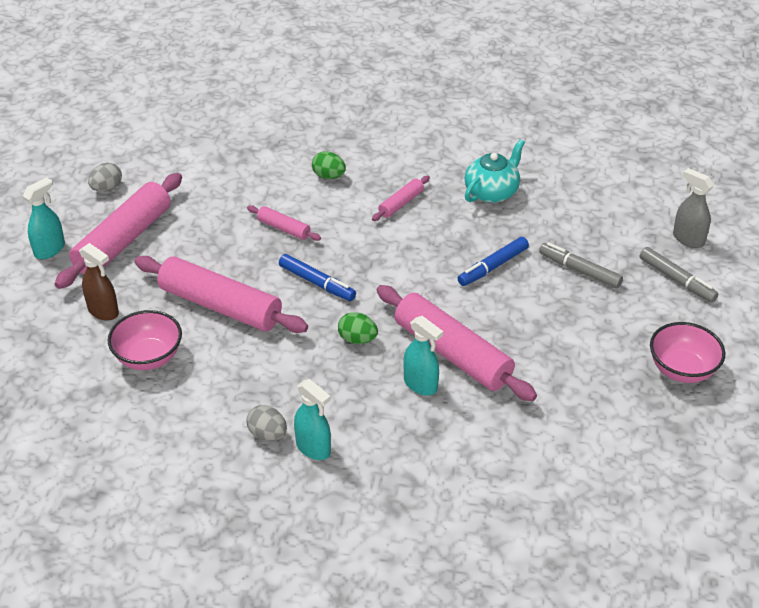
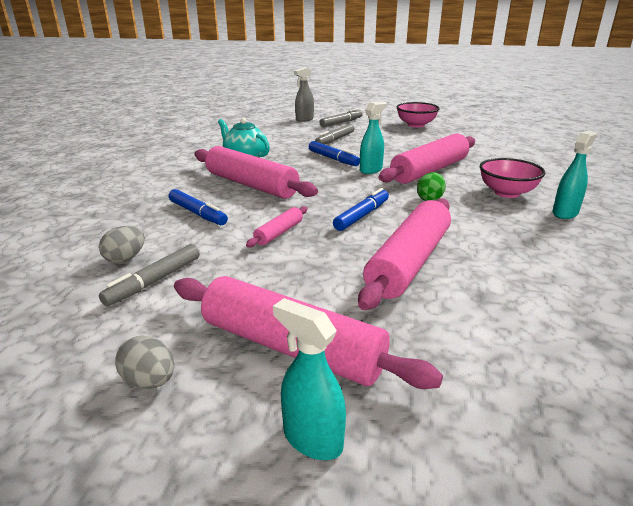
camera: 90 degrees left, 15 degrees down
brown spray bottle [79,243,119,321] -> none
pink bowl [108,310,182,370] -> pink bowl moved to [480,158,545,198]
grey egg [247,405,287,441] -> grey egg moved to [99,226,145,263]
green egg [312,151,346,179] -> blue marker [169,189,228,225]
pink rolling pin [372,176,430,221] -> pink rolling pin [195,146,318,199], size x2.13
turquoise spray bottle [403,316,443,396] -> turquoise spray bottle moved to [360,101,387,174]
none -> grey marker [99,244,200,306]

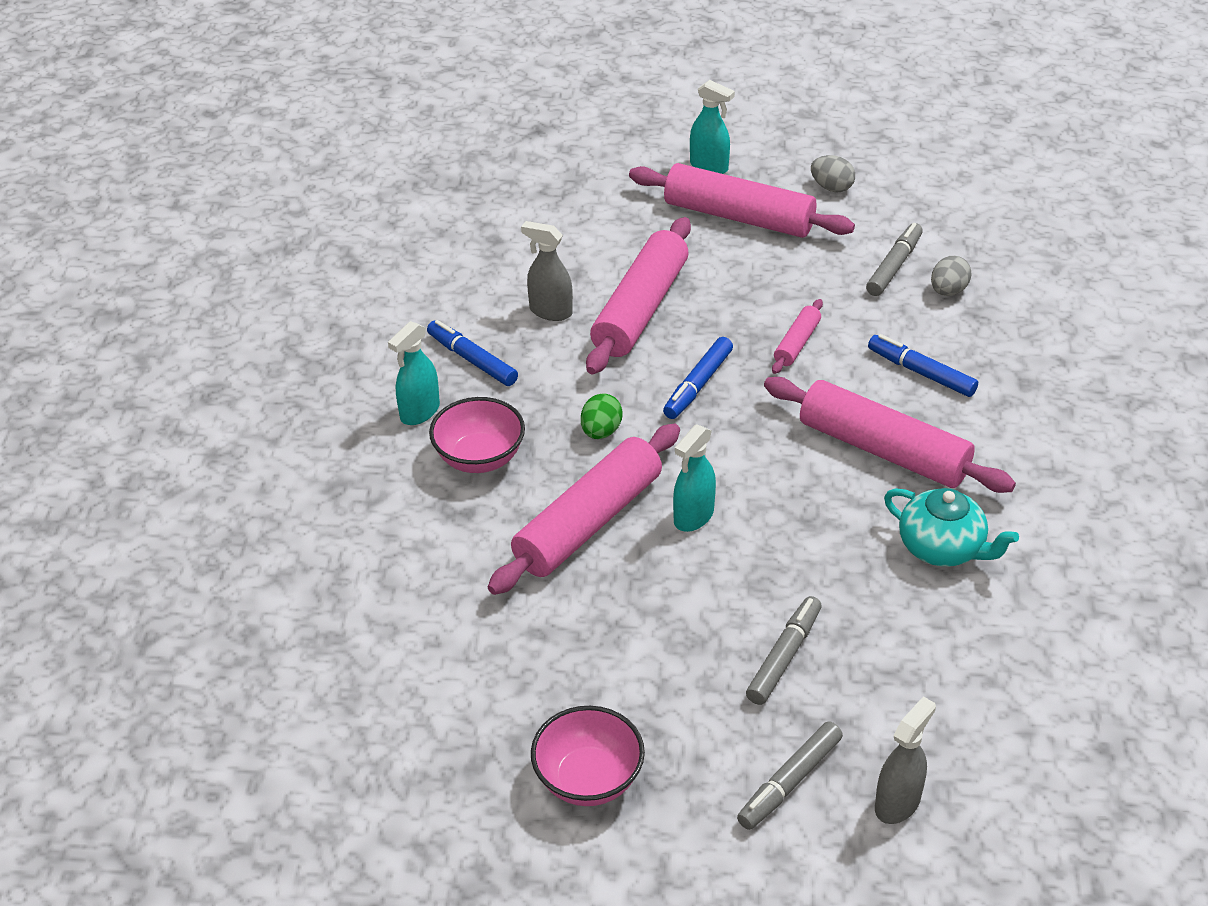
camera: 175 degrees right, 15 degrees up
blue marker [309,141,360,166] -> blue marker moved to [427,320,518,386]
none -> grey spray bottle [521,221,573,321]

